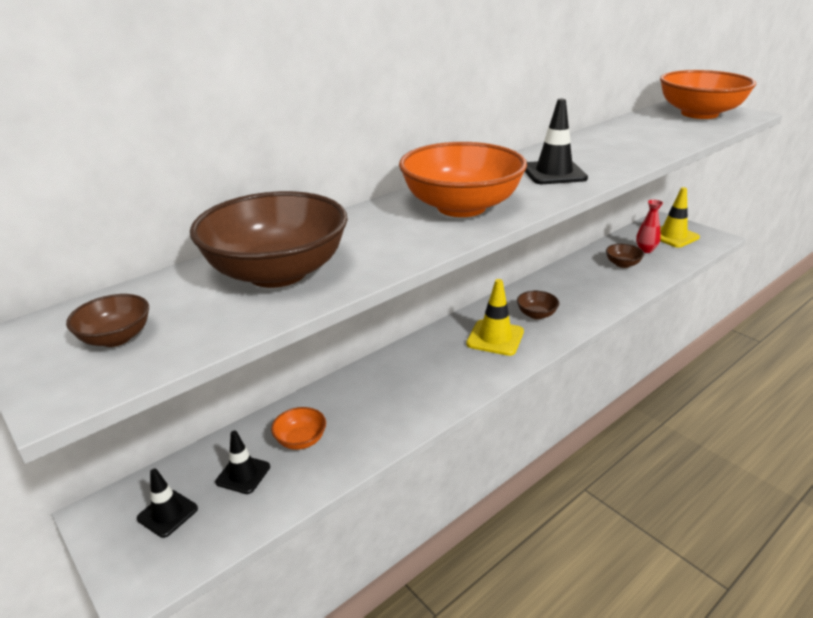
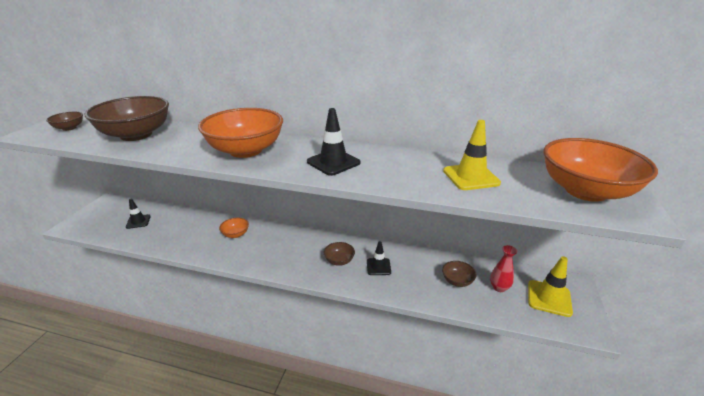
camera: 55 degrees right, 0 degrees up
black traffic cone [137,469,198,538] -> black traffic cone moved to [367,241,391,275]
orange bowl [271,407,326,450] -> orange bowl moved to [219,218,249,238]
yellow traffic cone [466,279,524,356] -> yellow traffic cone moved to [443,120,501,190]

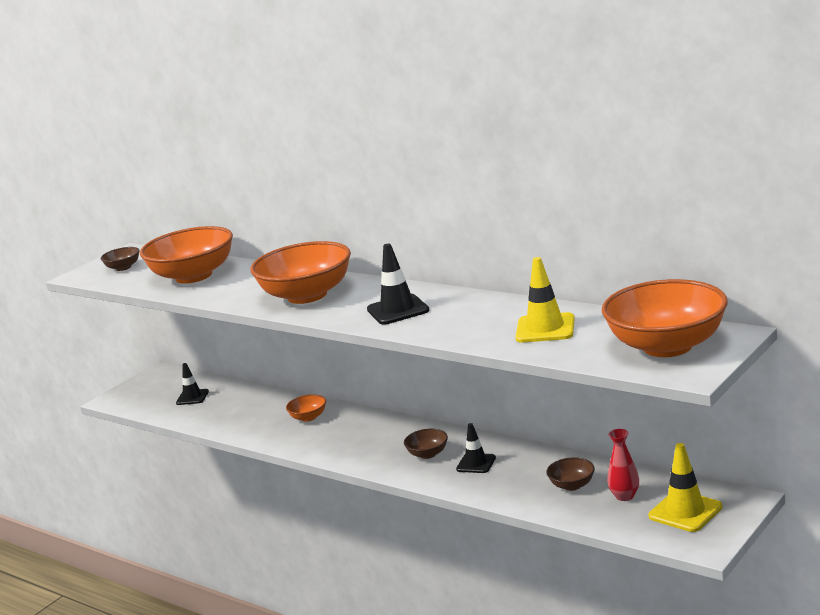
camera: 25 degrees right, 10 degrees down
brown bowl [85,96,169,141] -> orange bowl [140,226,233,284]

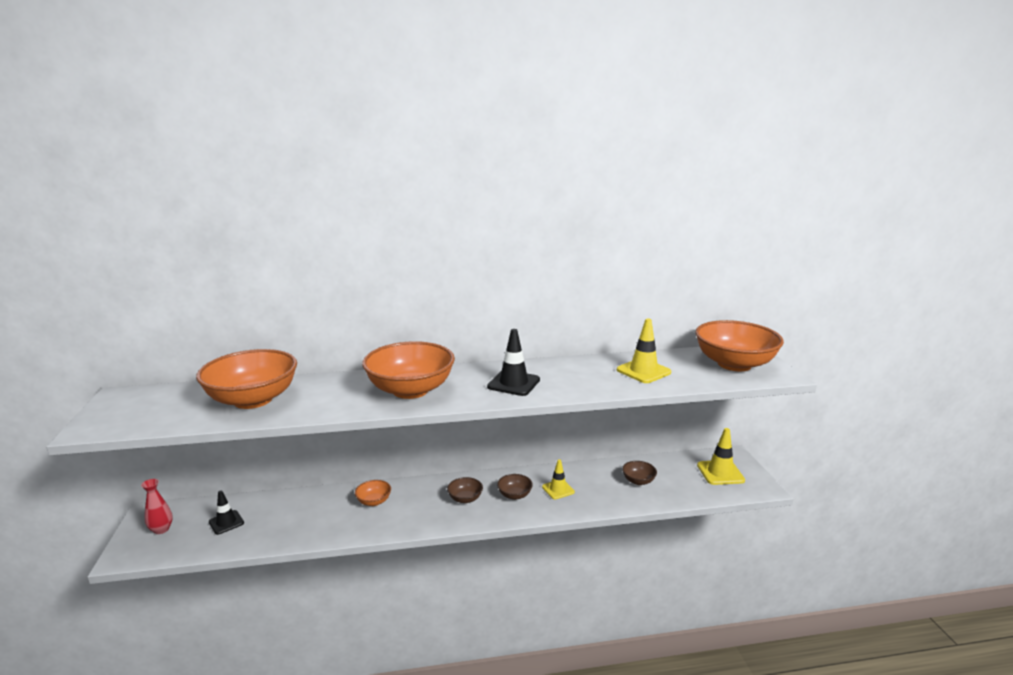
camera: 50 degrees left, 0 degrees up
brown bowl [101,247,139,271] -> brown bowl moved to [447,477,483,503]
black traffic cone [456,423,496,473] -> yellow traffic cone [542,459,575,499]
red vase [607,429,639,501] -> red vase moved to [141,479,173,534]

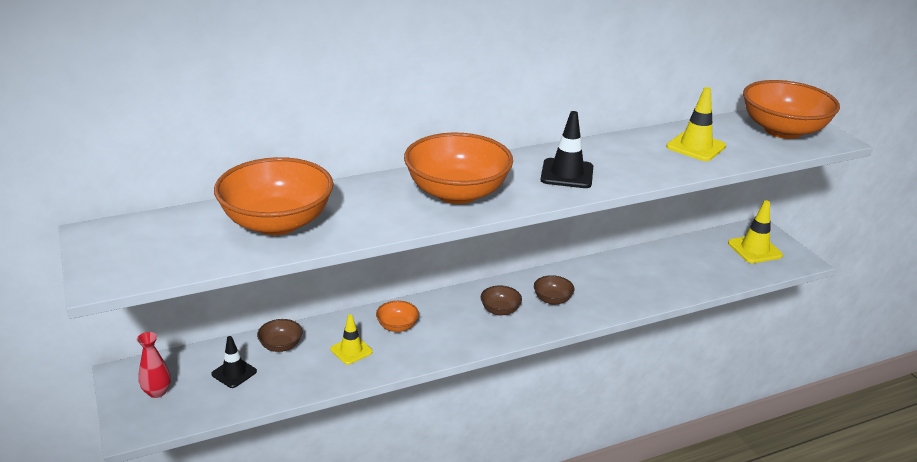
camera: 15 degrees left, 10 degrees up
yellow traffic cone [542,459,575,499] -> yellow traffic cone moved to [330,314,373,365]
brown bowl [622,461,657,485] -> brown bowl moved to [257,319,302,352]

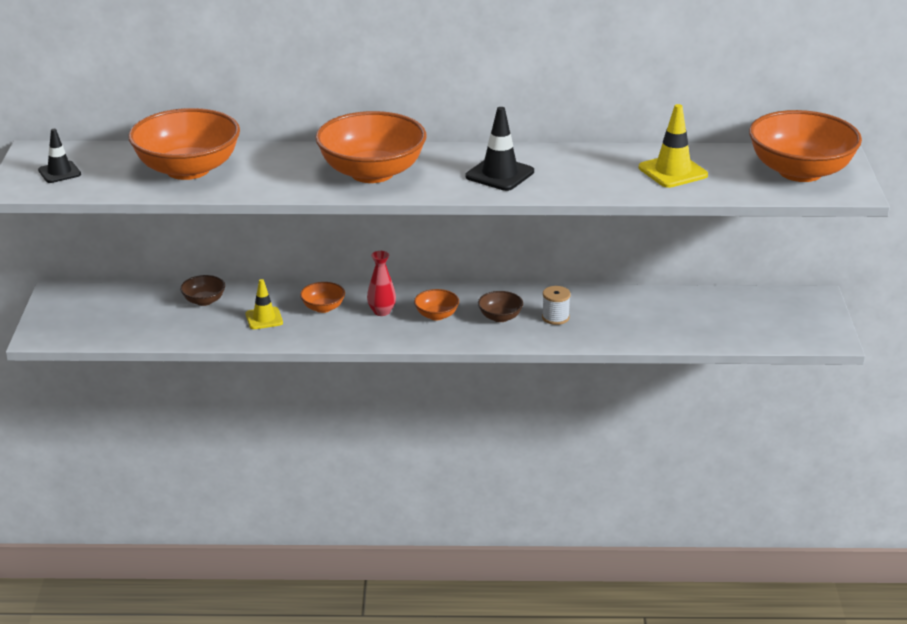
camera: 25 degrees right, 0 degrees up
red vase [137,332,171,398] -> red vase moved to [367,251,396,316]
black traffic cone [211,336,257,388] -> black traffic cone moved to [38,129,81,183]
brown bowl [480,286,522,315] -> orange bowl [414,289,459,320]
yellow traffic cone [728,200,783,263] -> none
none -> white spool [542,286,571,325]

